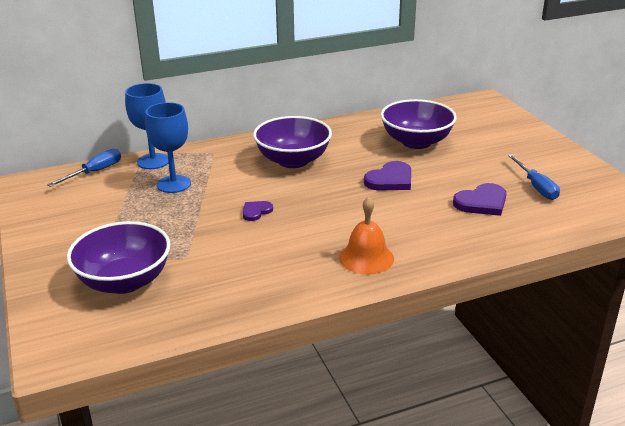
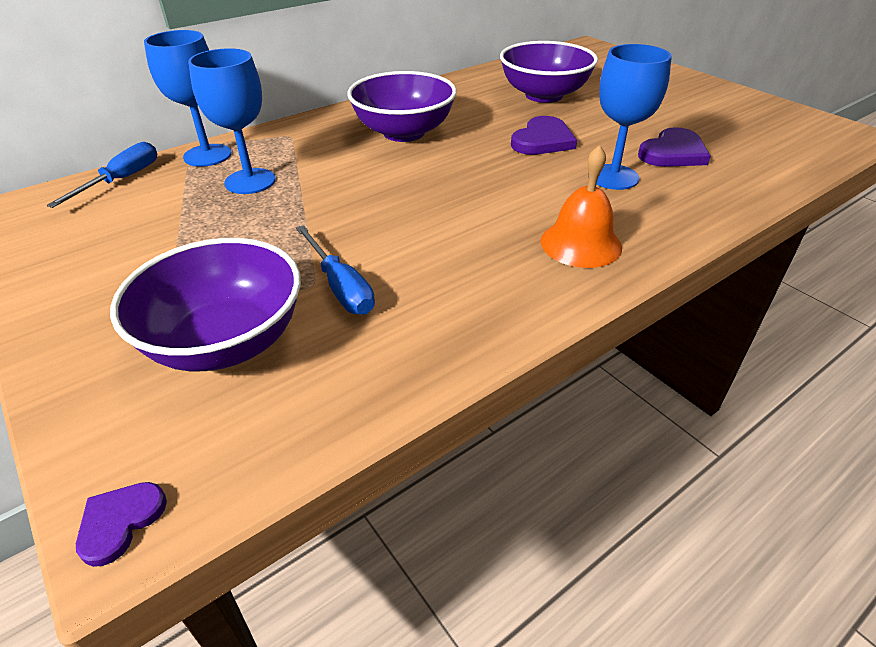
camera: 15 degrees left, 10 degrees up
purple heart [243,201,273,221] -> purple heart moved to [76,482,167,567]
blue screwdriver [508,154,560,200] -> blue screwdriver moved to [296,225,375,315]
none -> blue goblet [588,44,672,190]

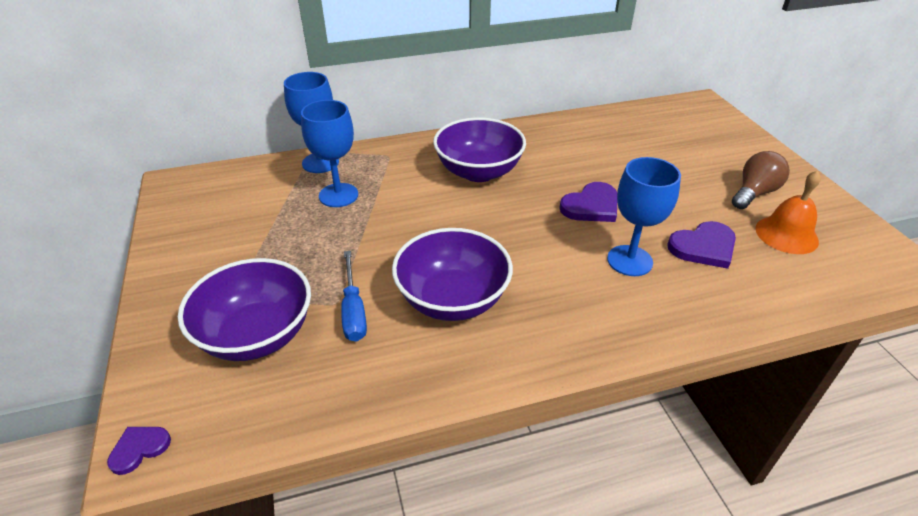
camera: 20 degrees right, 0 degrees up
blue screwdriver [47,142,157,208] -> none
purple bowl [500,41,598,103] -> purple bowl moved to [392,228,513,321]
orange bell [540,145,622,268] -> orange bell moved to [755,171,821,254]
none -> brown light bulb [732,151,790,209]

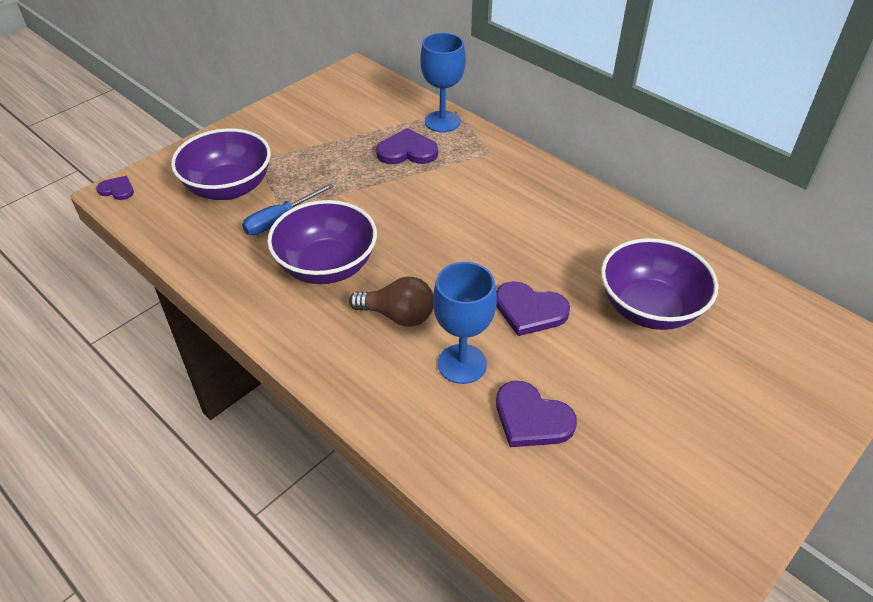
camera: 60 degrees right, 5 degrees up
blue goblet [301,100,358,207] -> purple heart [376,128,438,164]
purple bowl [433,117,526,182] -> purple bowl moved to [601,238,718,330]
brown light bulb [732,151,790,209] -> brown light bulb moved to [349,277,433,327]
orange bell [755,171,821,254] -> none

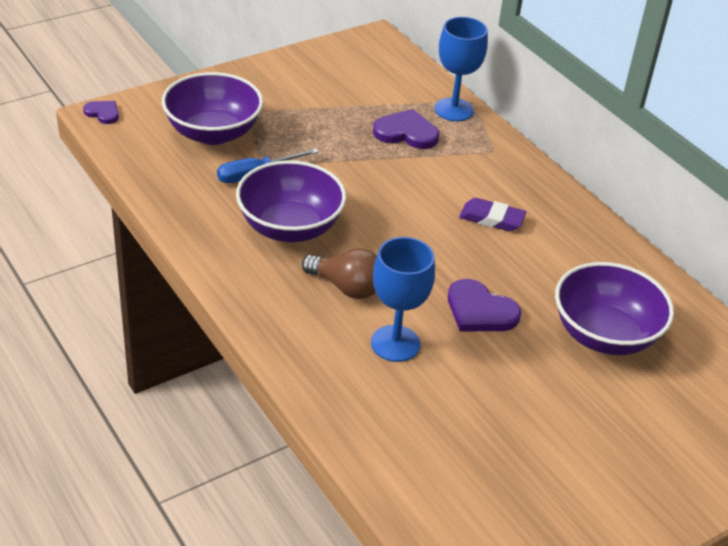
camera: 10 degrees right, 5 degrees down
purple heart [496,381,577,447] -> none
none -> purple eraser [459,198,526,232]

